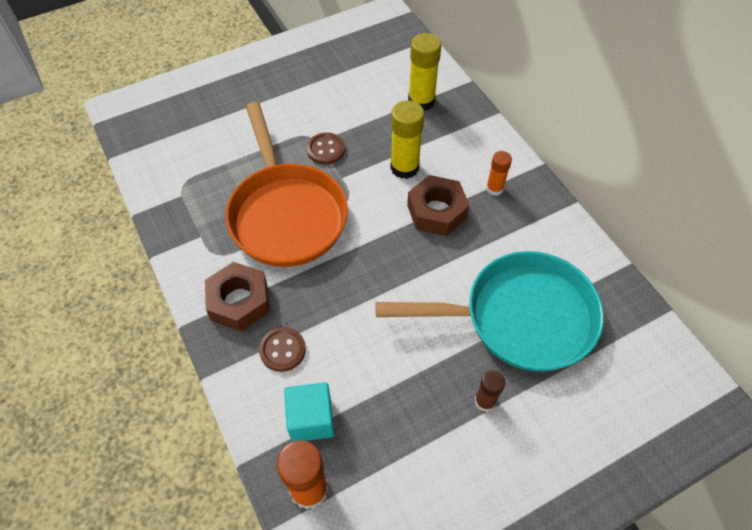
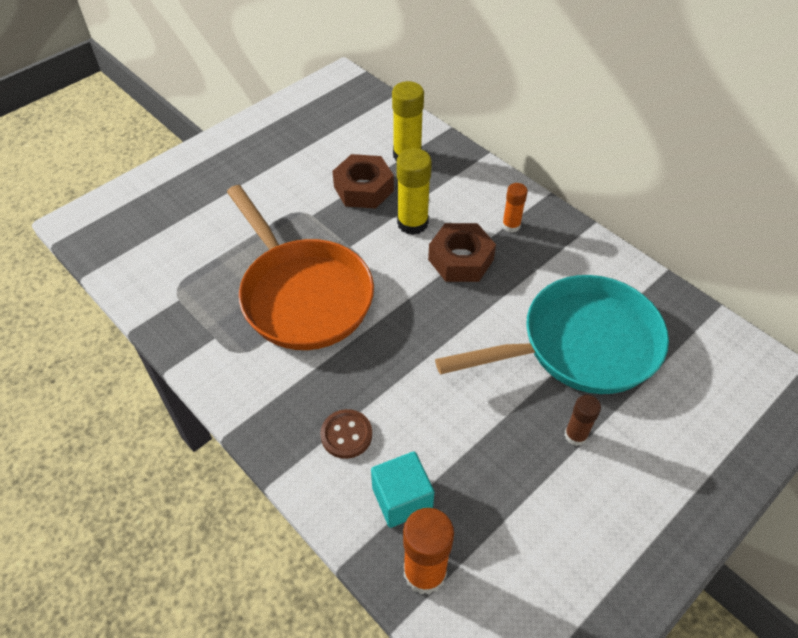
camera: 15 degrees left, 5 degrees down
brown nut [205,262,270,332] -> brown nut moved to [332,154,394,209]
brown button [307,132,345,165] -> none

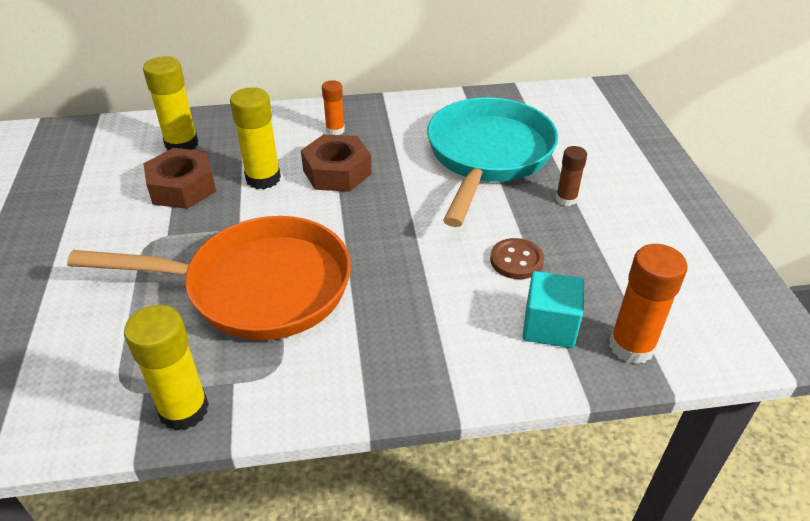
camera: 55 degrees left, 10 degrees down
brown button [320,409,372,459] -> brown button moved to [490,238,544,279]
none -> yellow glue stick [124,305,209,431]

